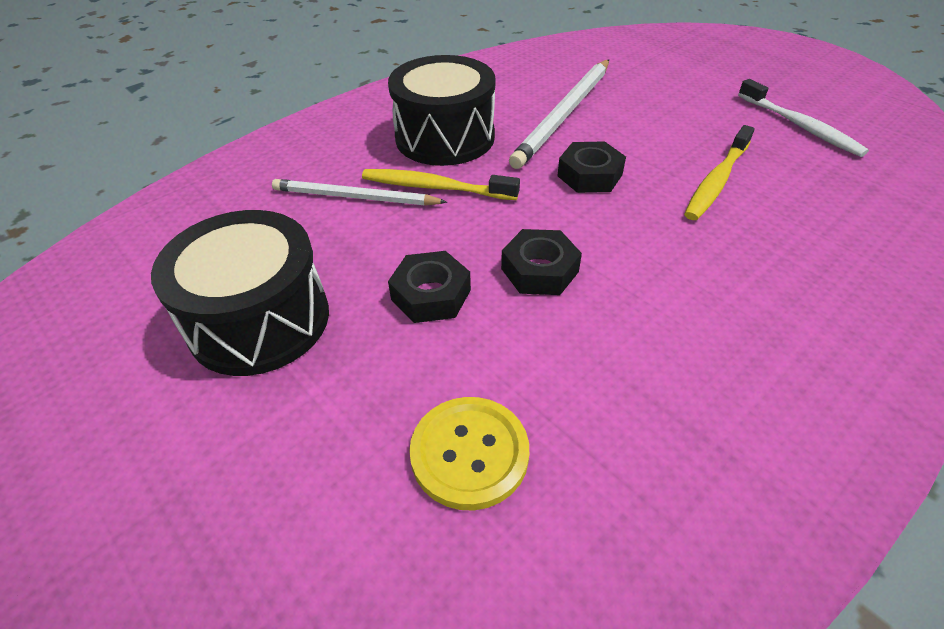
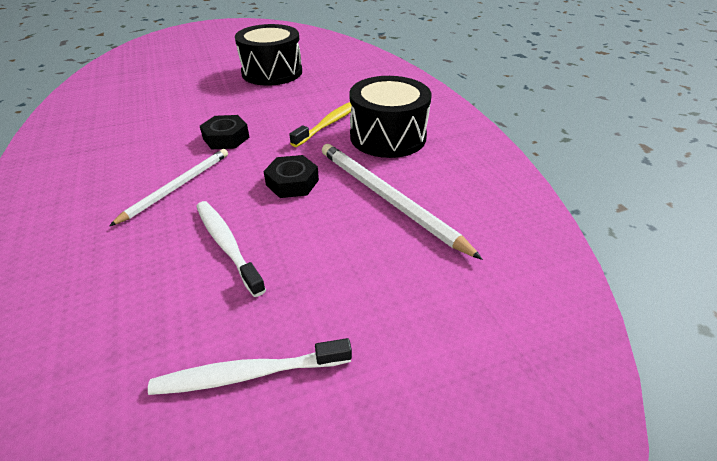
camera: 110 degrees right, 5 degrees down
white pencil [272,179,447,206] -> white pencil moved to [109,149,228,226]
black nut [388,251,471,323] -> none
yellow button [409,397,529,510] -> none
yellow toothbrush [684,125,755,220] -> white toothbrush [196,201,266,297]

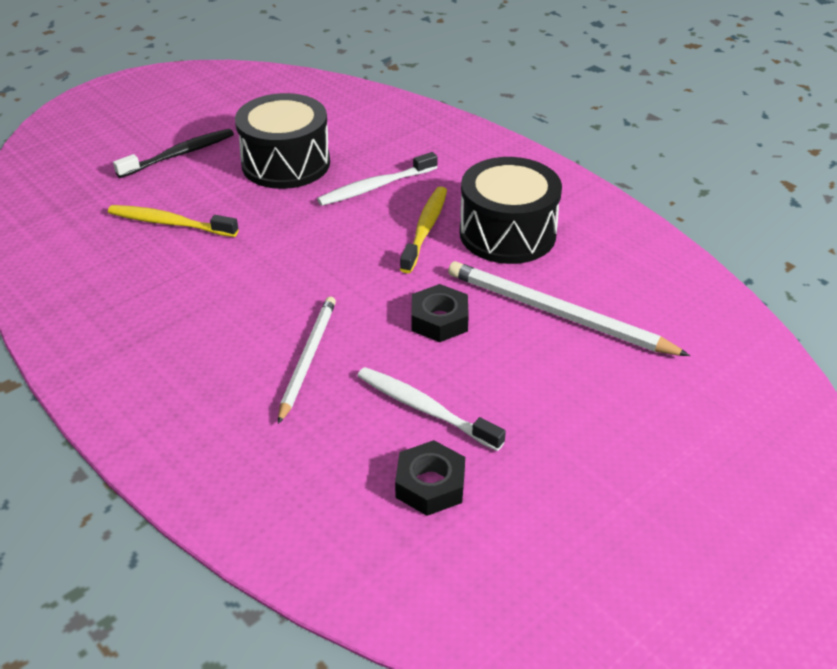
camera: 20 degrees left, 0 degrees up
white toothbrush [148,338,352,395] -> white toothbrush moved to [317,152,438,206]
black nut [200,115,250,149] -> black nut moved to [395,440,465,516]
none -> yellow toothbrush [108,205,239,237]
none -> black toothbrush [113,129,234,178]

